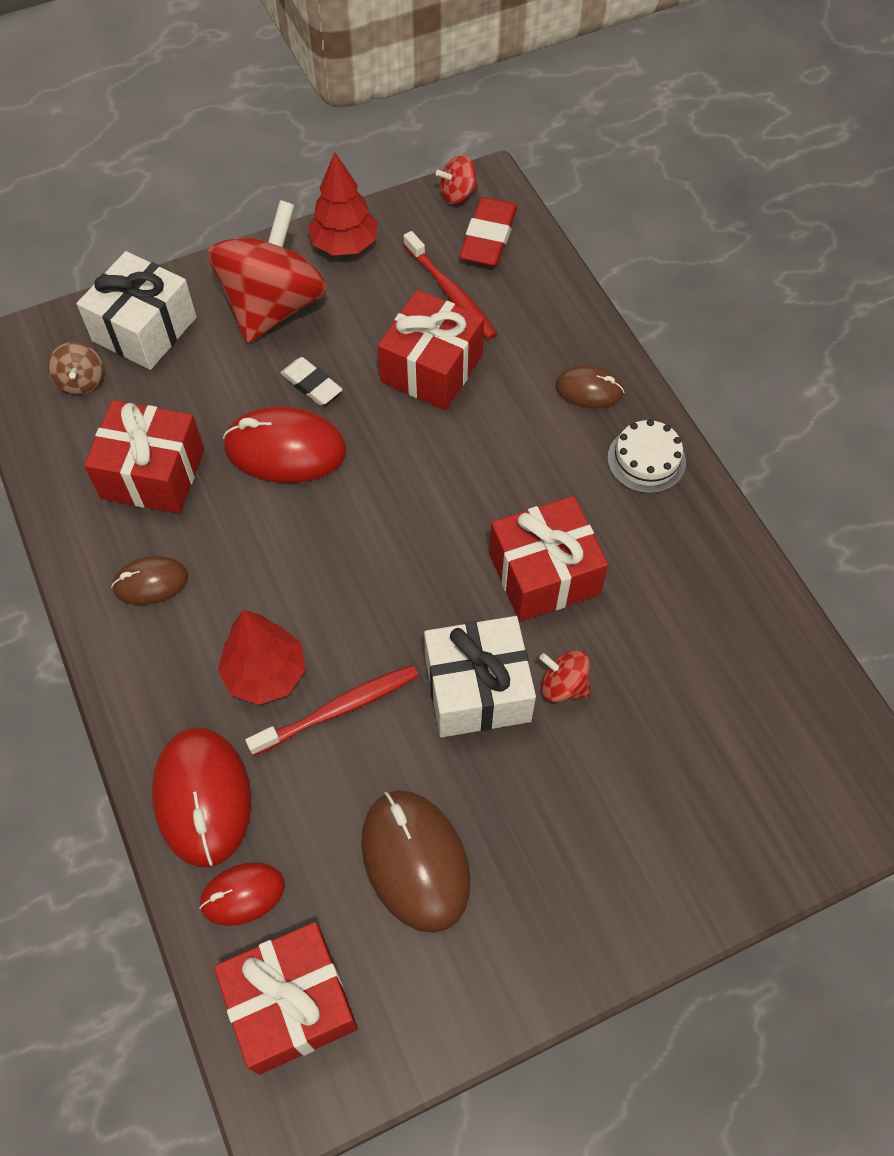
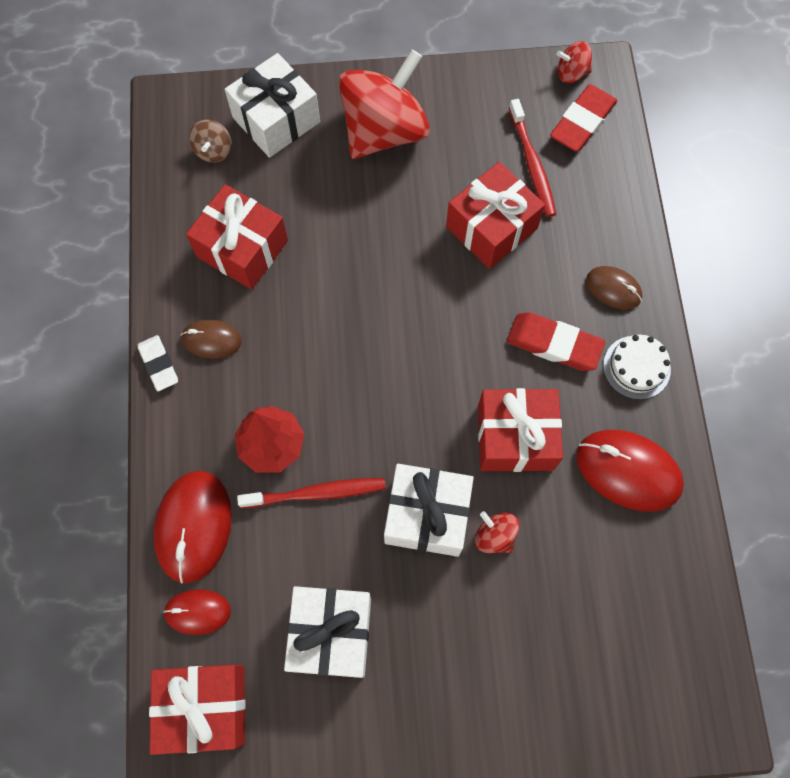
camera: 20 degrees right, 10 degrees up
red mouse [223,406,346,483] -> red mouse moved to [576,430,684,512]
white eraser [280,357,343,405] -> white eraser moved to [137,335,178,391]
red tree [308,152,378,255] -> none
brown mouse [361,790,470,933] -> white gift [284,586,371,678]
none -> red eraser [507,312,605,371]

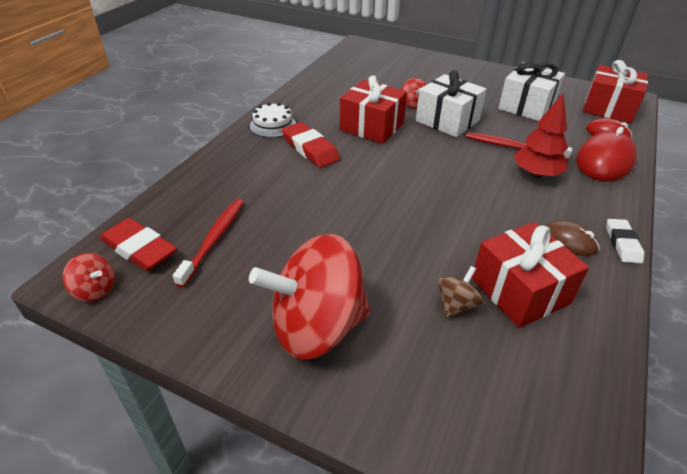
camera: 150 degrees left, 30 degrees down
brown spinning top [189,120,232,163] -> brown spinning top moved to [438,266,483,318]
white gift [225,53,320,158] -> none
red gift [446,162,545,269] -> none
red eraser [550,84,617,152] -> red eraser turned 60 degrees clockwise [100,218,177,271]
red mouse [576,430,684,512] -> none
brown mouse [586,266,642,310] -> none

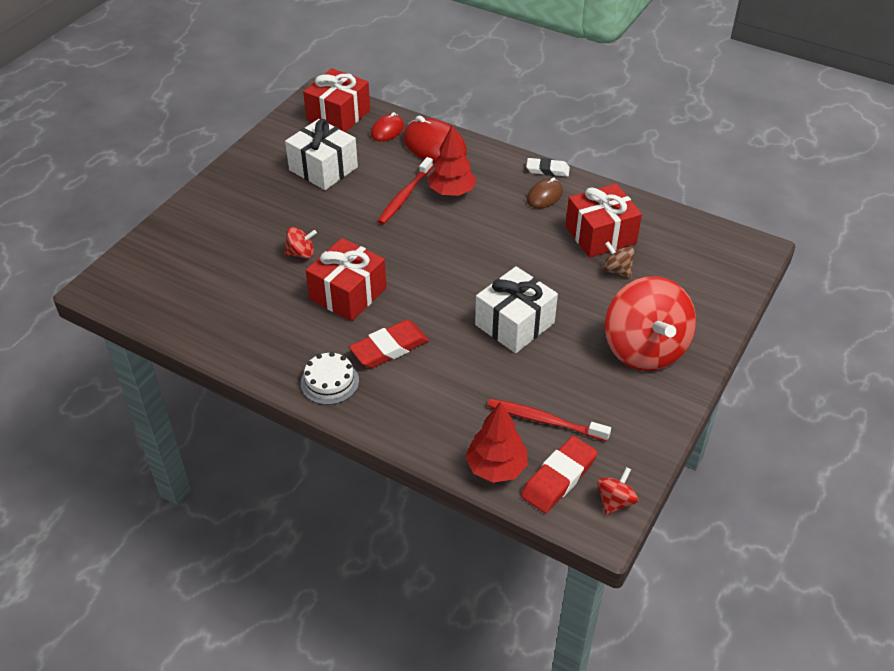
camera: 85 degrees left, 5 degrees up
white gift [416,70,486,137] -> white gift moved to [475,266,558,353]
none -> red tree [465,401,528,483]

